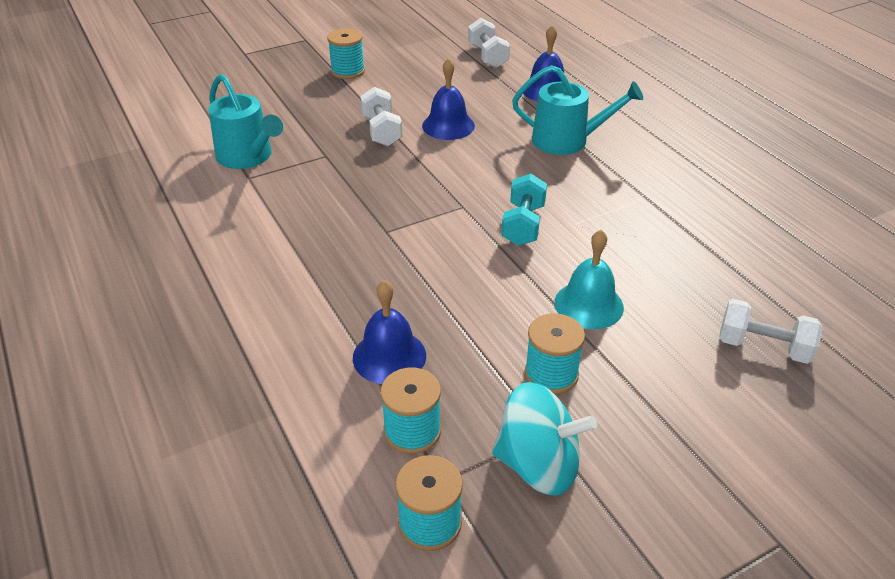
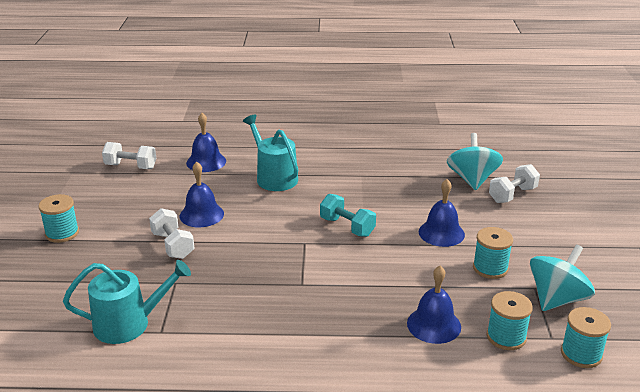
camera: 60 degrees left, 10 degrees down
white dumbbell [360,87,402,146] -> white dumbbell turned 45 degrees clockwise [149,208,195,259]
turquoise watering can [512,65,643,155] -> turquoise watering can turned 75 degrees counterclockwise [243,115,298,191]
turquoise bell [554,230,624,329] -> blue bell [419,179,465,247]
none -> turquoise spinning top [447,133,503,190]

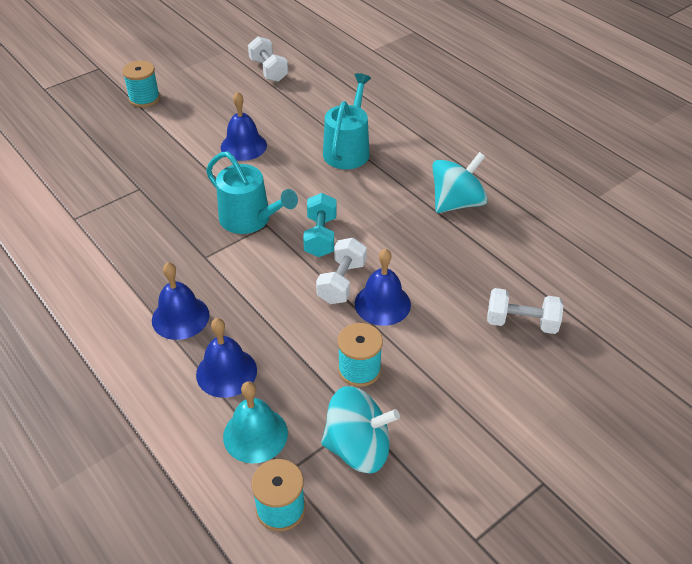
camera: 50 degrees right, 15 degrees up
turquoise watering can [63,260,191,344] -> turquoise watering can moved to [206,151,298,234]
white dumbbell [149,208,195,259] -> white dumbbell moved to [316,238,367,304]
blue bell [186,113,226,172] -> blue bell moved to [152,262,210,340]
turquoise spinning top [447,133,503,190] -> turquoise spinning top moved to [432,152,488,213]
turquoise spool [486,291,533,350] -> turquoise bell [223,382,288,464]

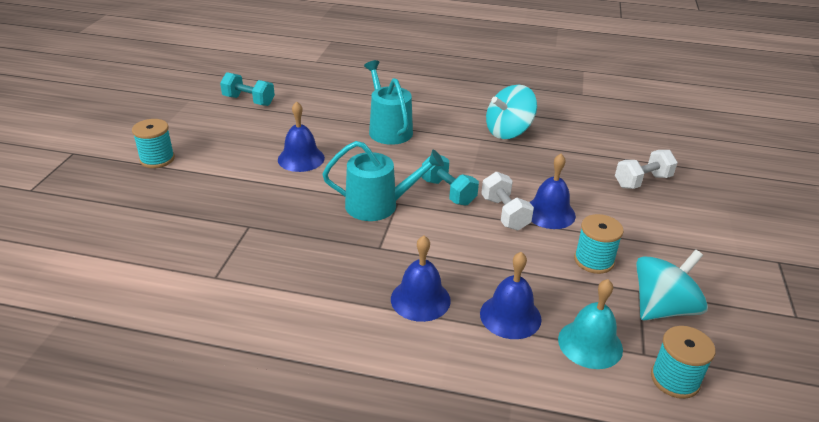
camera: 40 degrees left, 10 degrees down
white dumbbell [248,36,288,82] -> turquoise dumbbell [220,72,275,106]
turquoise spinning top [432,152,488,213] -> turquoise spinning top turned 135 degrees counterclockwise [486,85,537,139]

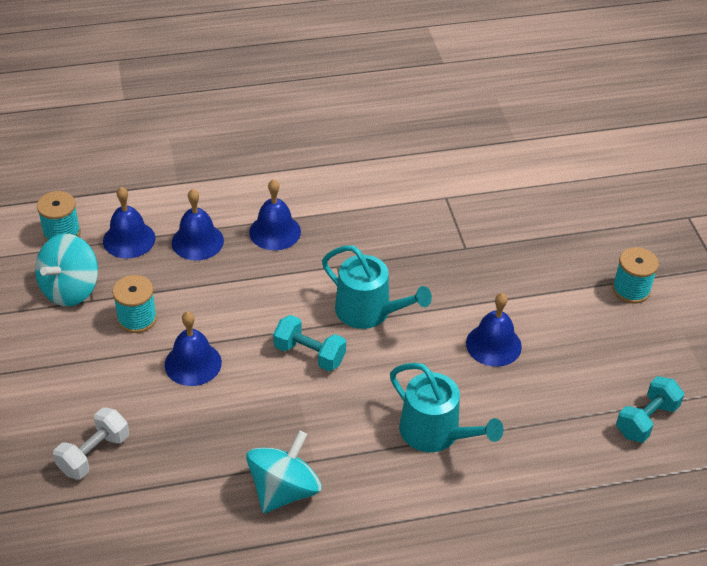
camera: 155 degrees right, 10 degrees up
turquoise dumbbell [220,72,275,106] -> turquoise dumbbell turned 45 degrees counterclockwise [616,376,684,443]
turquoise watering can [322,141,444,221] -> turquoise watering can turned 120 degrees counterclockwise [322,246,432,329]
white dumbbell [481,171,534,231] -> none
turquoise bell [558,279,623,369] -> blue bell [103,187,155,259]

